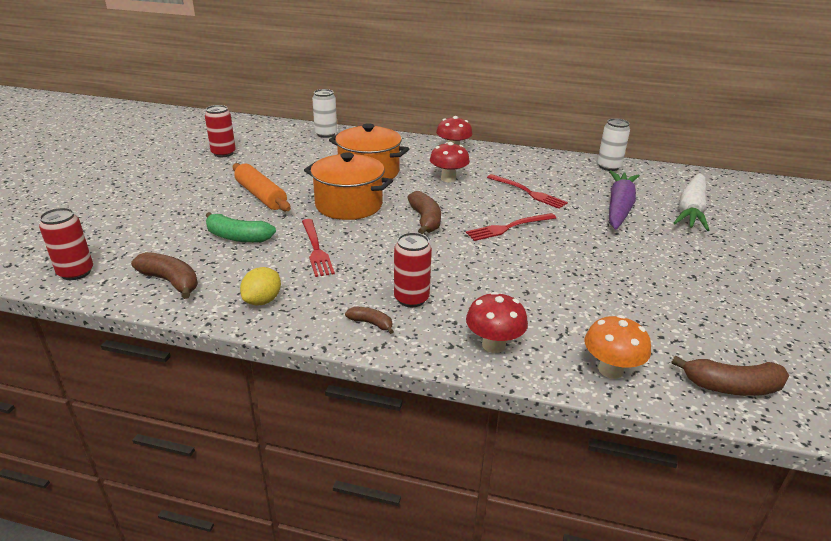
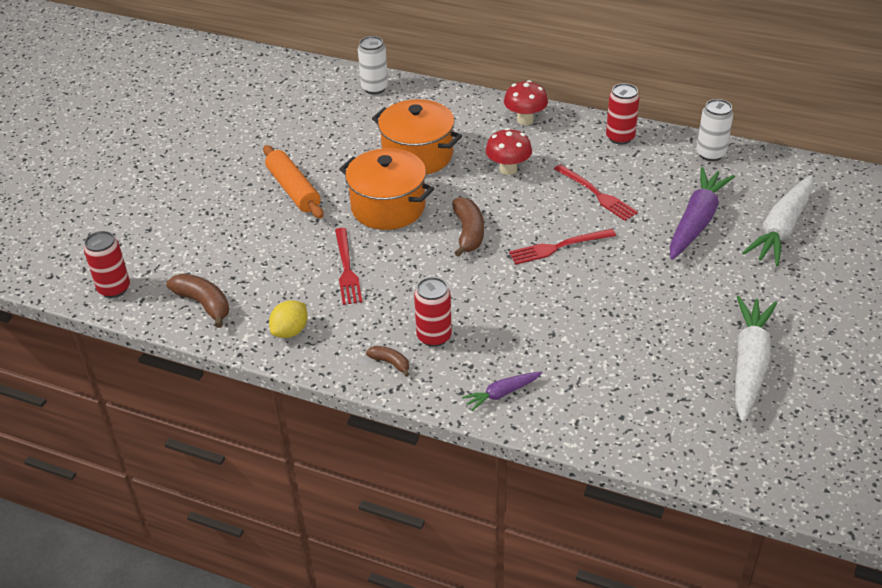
camera: 10 degrees right, 10 degrees up
red can [205,105,236,157] -> red can moved to [606,83,639,145]
green banana [206,212,276,243] -> none
red mushroom [466,292,528,353] -> purple carrot [462,371,542,411]
orange mushroom [585,315,651,379] -> none
brown banana [672,356,789,396] -> none
none -> white carrot [735,296,777,422]

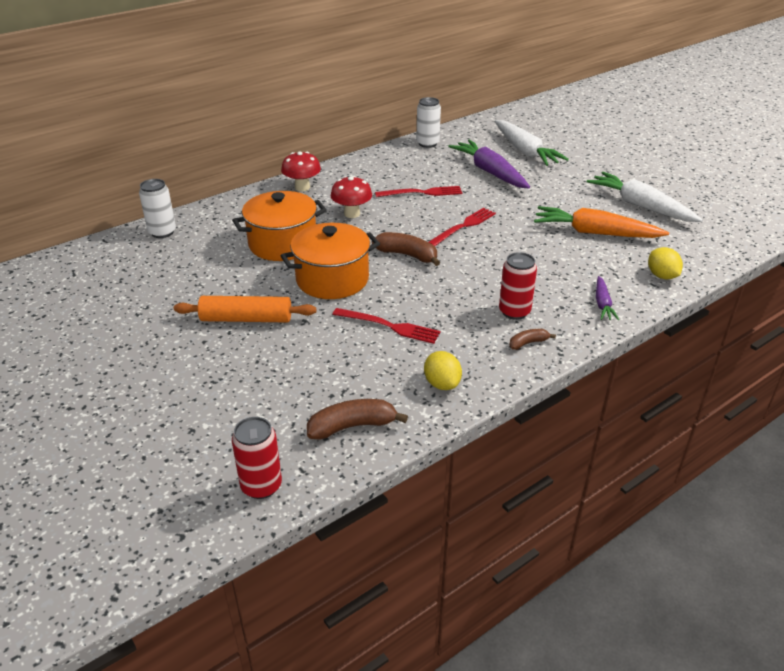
camera: 60 degrees left, 5 degrees down
red fork [509,229,616,264] -> red fork turned 150 degrees counterclockwise [429,208,496,246]
red can [606,83,639,145] -> none
none -> orange carrot [534,206,669,238]
none -> yellow lemon [648,247,683,280]

